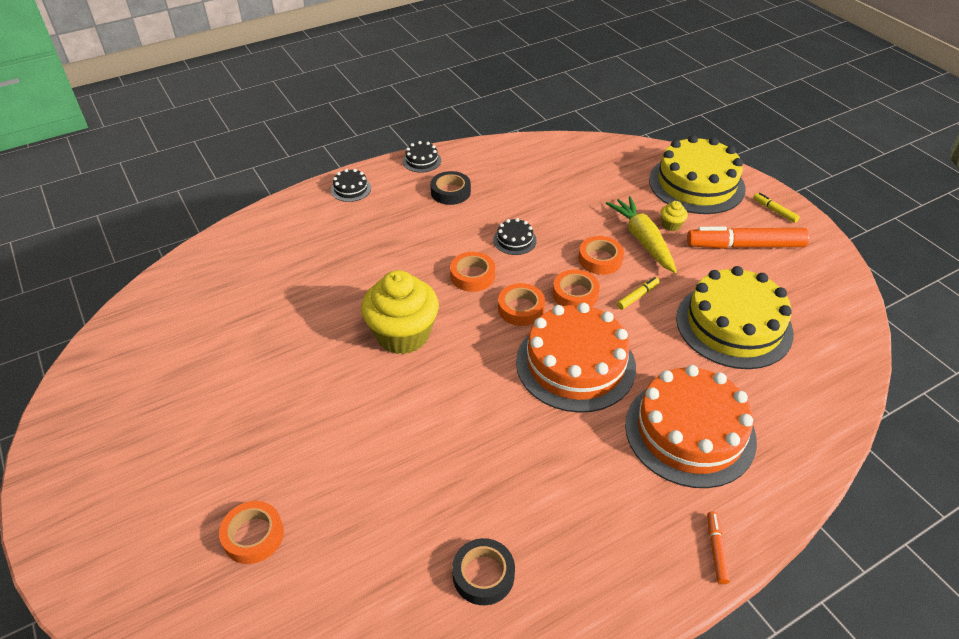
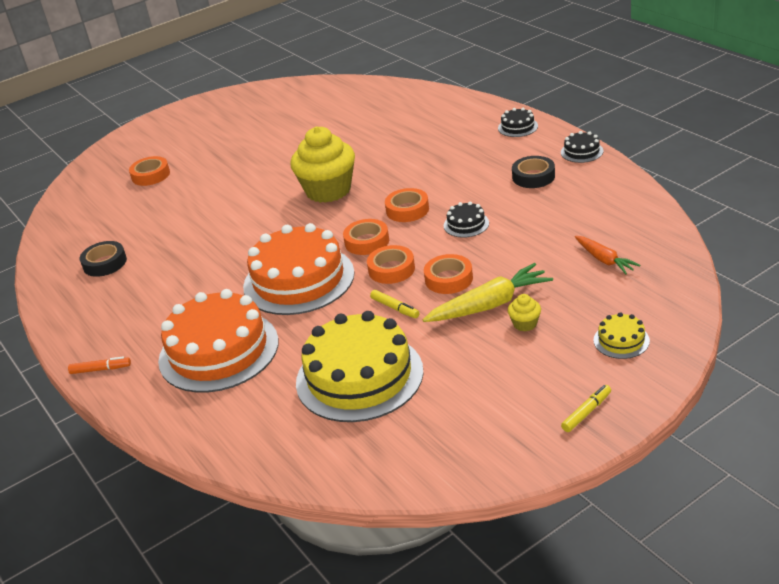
camera: 90 degrees right, 10 degrees down
yellow cake [649,135,746,214] -> yellow cake [594,312,650,359], size x0.42
orange marker [687,227,809,249] -> none
none -> orange carrot [575,236,640,274]

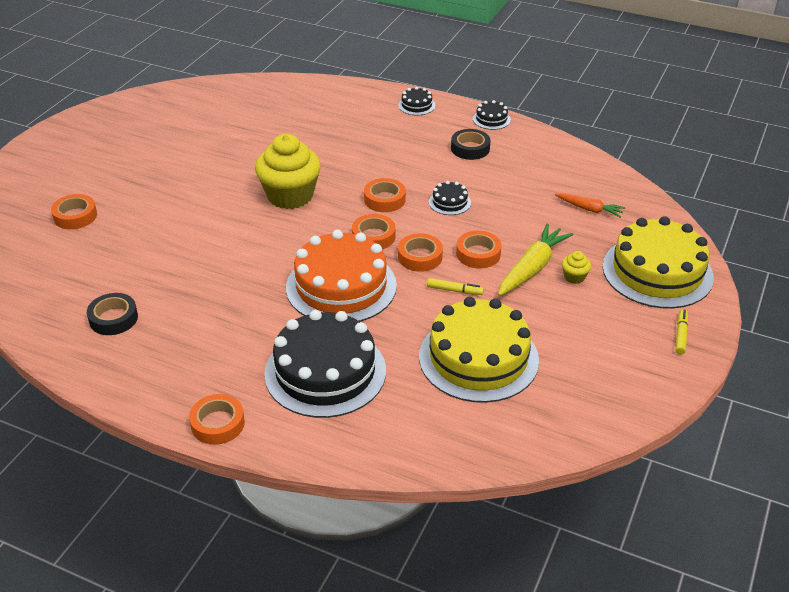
camera: 35 degrees left, 5 degrees up
orange marker [68,356,131,374] -> orange tape [189,394,245,445]
orange cake [158,289,279,393] -> black cake [264,310,386,418]
yellow cake [594,312,650,359] -> yellow cake [603,216,714,309], size x2.36

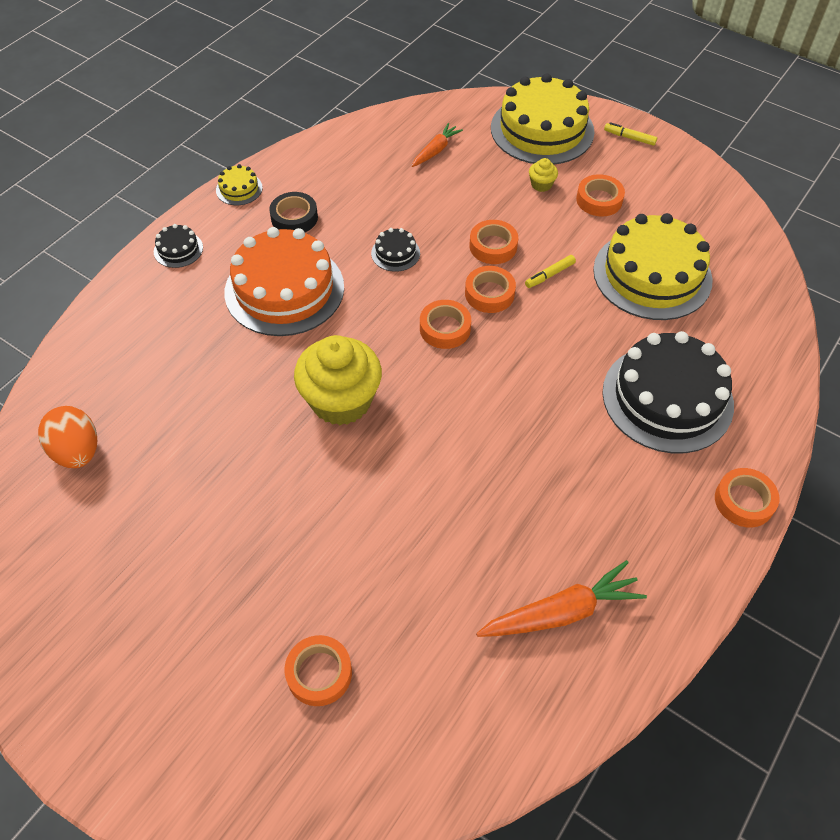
camera: 80 degrees left, 15 degrees up
black tape [87,293,138,335] -> orange carrot [476,560,647,637]
orange cake [286,230,397,322] -> orange cake moved to [224,227,344,336]
orange tape [364,178,406,212] -> orange tape moved to [576,174,625,216]
yellow marker [427,278,484,295] -> yellow marker turned 150 degrees counterclockwise [525,255,576,288]
black cake [473,100,511,130] -> yellow cake [216,164,263,205]
yellow carrot [498,224,573,296] -> none
none -> orange egg [38,406,97,468]

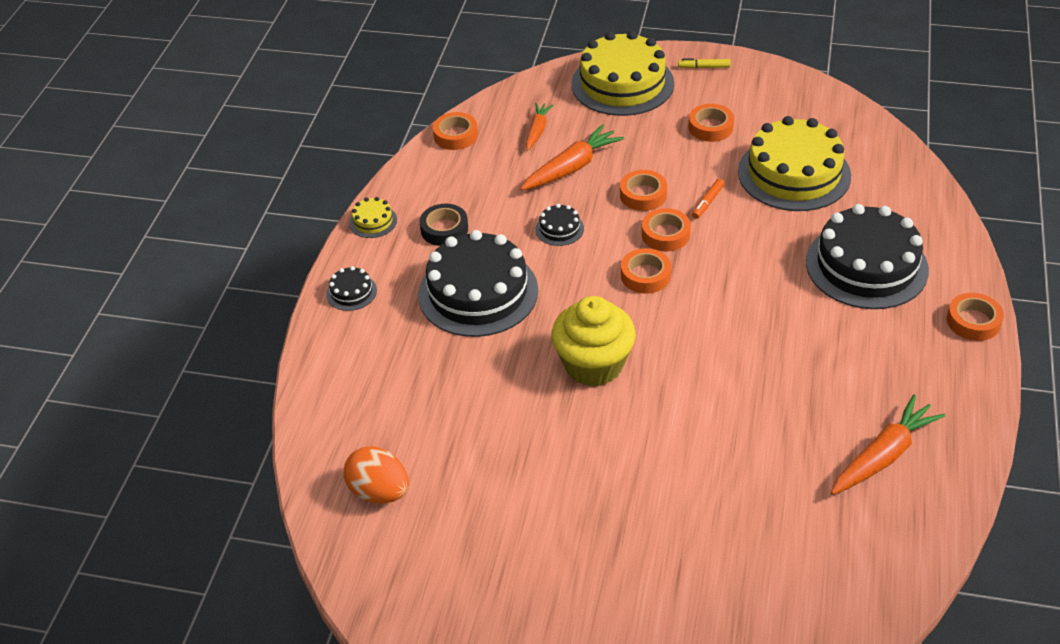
camera: 20 degrees left, 10 degrees down
orange cake [224,227,344,336] -> black cake [418,230,538,337]
orange tape [284,635,352,706] -> orange tape moved to [433,112,478,150]
yellow marker [525,255,576,288] -> orange marker [692,179,725,219]
yellow cupcake [529,158,558,192] -> none
none -> orange carrot [520,124,624,191]

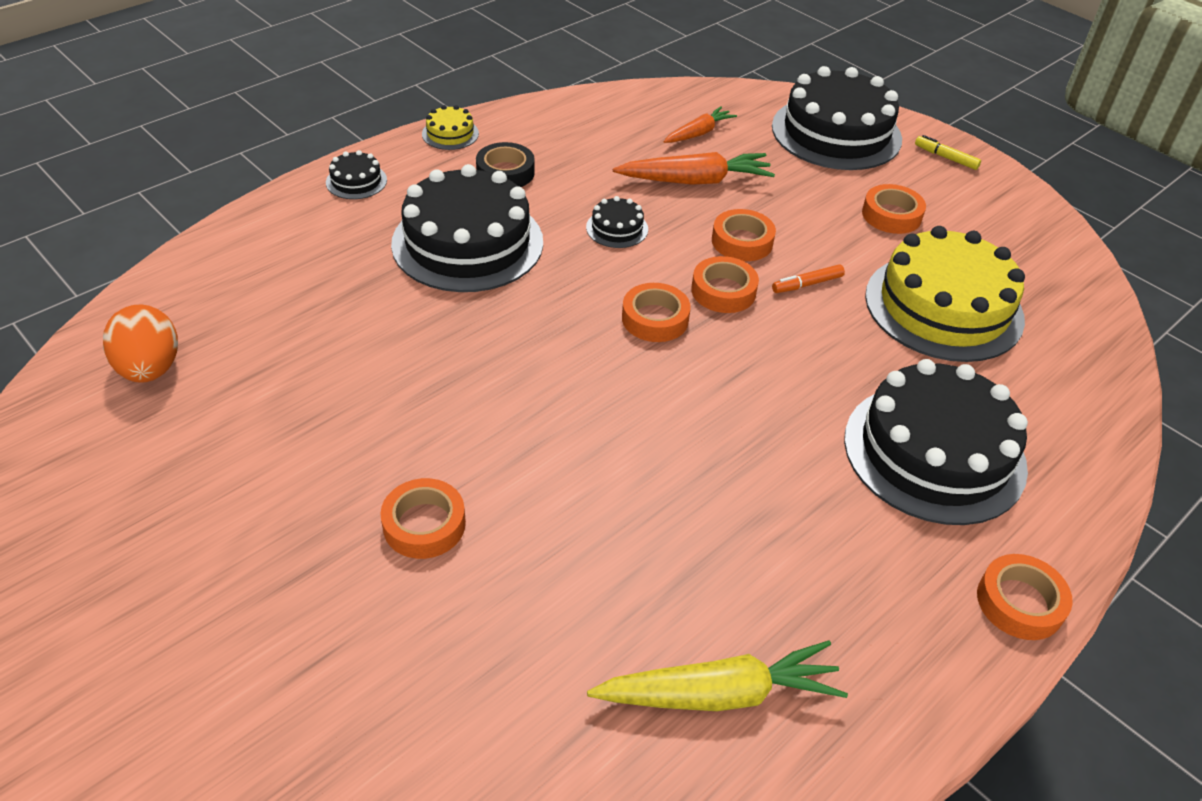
camera: 30 degrees right, 0 degrees up
orange tape [433,112,478,150] -> orange tape moved to [380,478,466,559]
yellow cupcake [551,296,636,387] -> none
yellow cake [571,31,674,116] -> black cake [772,66,902,170]
orange carrot [831,395,946,495] -> yellow carrot [587,641,848,711]

